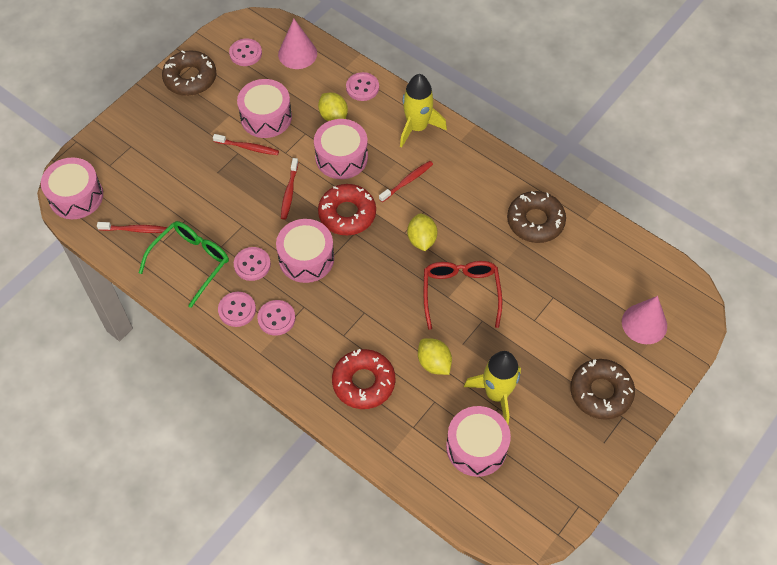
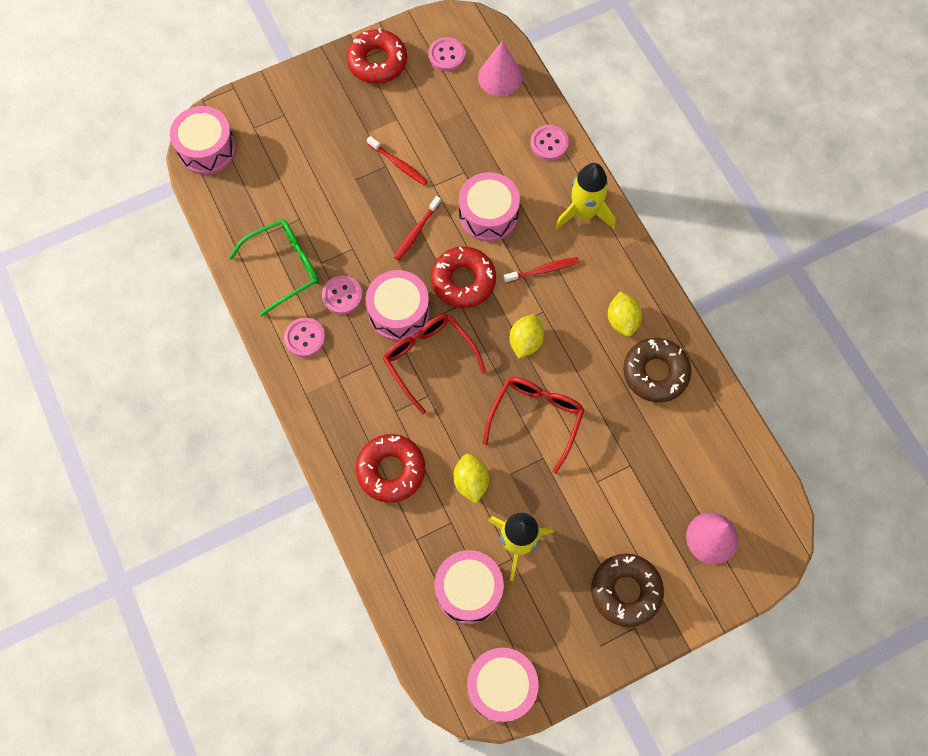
camera: 25 degrees right, 10 degrees up
red toothbrush [97,222,168,233] -> none
brown donut [162,50,216,96] -> red donut [347,28,407,84]
pink drum [237,79,292,138] -> pink drum moved to [467,648,539,723]
pink button [257,300,295,336] -> none
yellow lemon [318,92,348,121] -> yellow lemon moved to [608,291,642,337]
none -> red glasses [383,314,486,414]

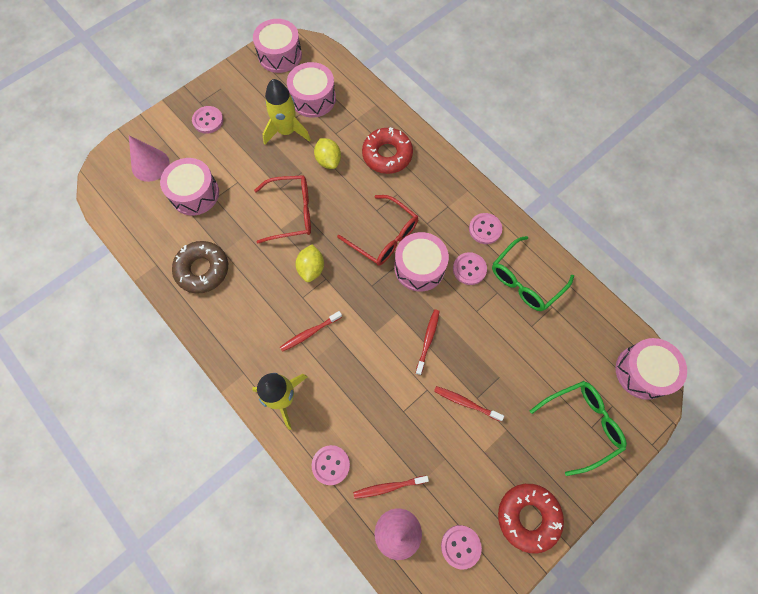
camera: 165 degrees right, 0 degrees up
red donut [431,246,496,308] -> none
pink drum [459,172,520,242] -> pink drum moved to [160,158,219,215]
red glasses [483,377,584,474] -> red glasses turned 105 degrees counterclockwise [254,175,311,243]
brown donut [591,553,664,627] -> pink button [192,106,223,134]
yellow lemon [608,291,642,337] -> none
none -> red toothbrush [353,475,429,499]
none -> green glasses [530,381,627,476]

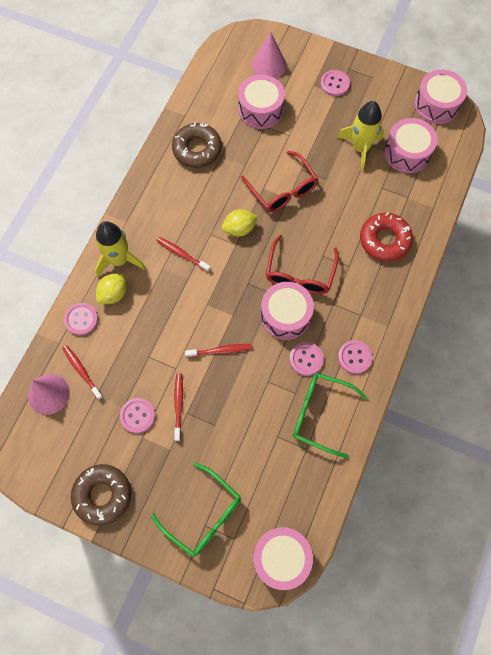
camera: 65 degrees right, 0 degrees up
yellow lemon [314,138,341,169] -> yellow lemon moved to [96,274,127,304]
pink button [441,525,482,570] -> pink button moved to [120,398,155,433]
red donut [498,484,564,553] -> brown donut [71,464,131,526]

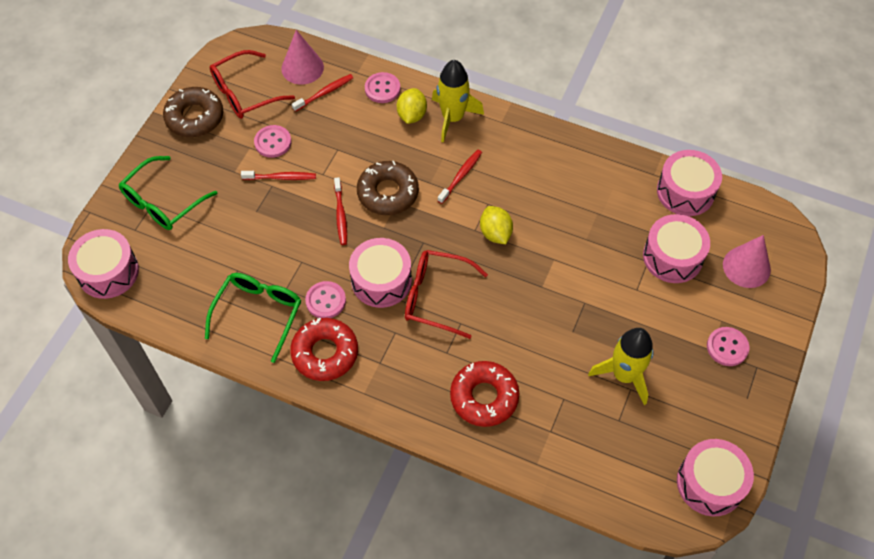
camera: 90 degrees right, 10 degrees down
yellow lemon [96,274,127,304] -> yellow lemon turned 60 degrees clockwise [397,88,427,124]
brown donut [172,123,222,168] -> brown donut moved to [357,161,419,215]
red glasses [241,151,319,212] -> red glasses moved to [210,50,295,119]
pink button [338,340,372,374] -> red donut [290,318,358,381]
pink drum [384,118,437,173] -> pink drum moved to [657,150,722,216]

